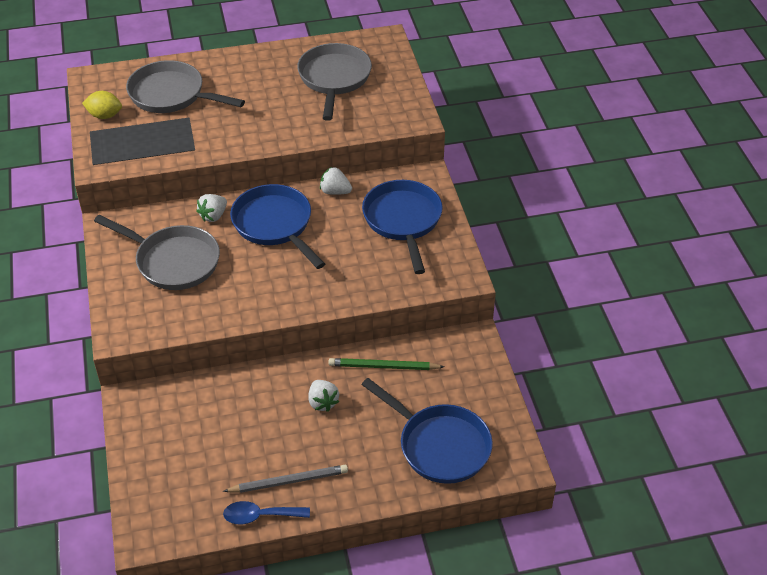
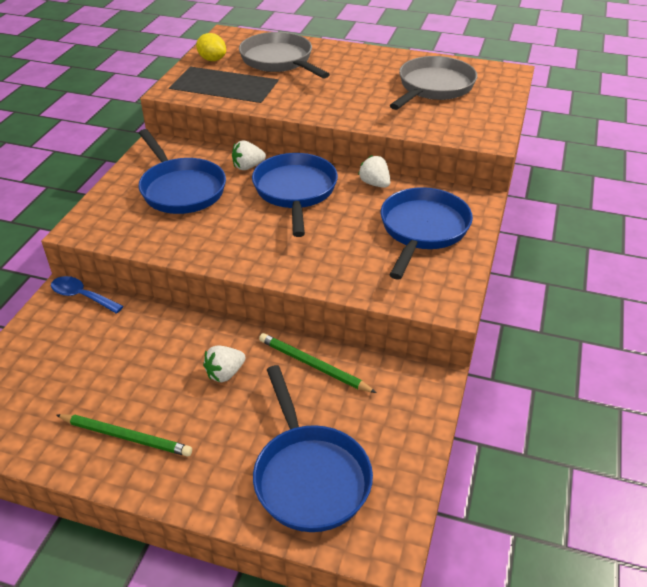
camera: 30 degrees right, 5 degrees down
grey pan [94,215,220,290] -> blue pan [138,129,226,214]
grey pencil [223,465,348,493] -> green pencil [56,414,192,457]
blue spoon [223,501,310,525] -> blue spoon moved to [51,276,123,314]
white strawberry [308,380,339,412] -> white strawberry turned 45 degrees clockwise [203,345,246,382]

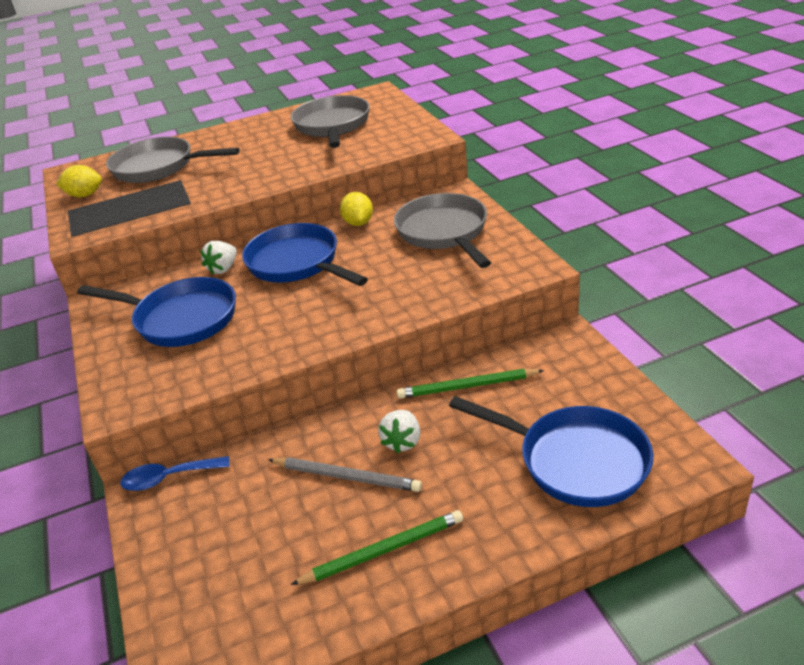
camera: 35 degrees left, 5 degrees down
white strawberry [358,155,390,188] -> yellow lemon [340,192,373,226]
blue pan [381,187,473,280] -> grey pan [394,193,491,268]
none -> grey pencil [268,457,422,492]

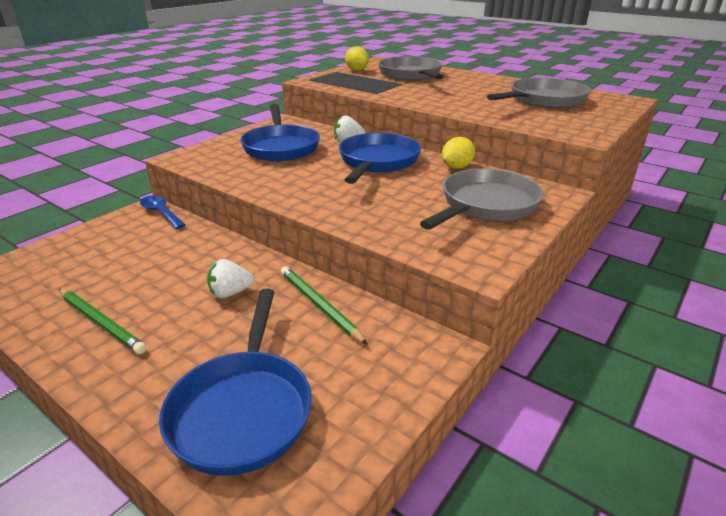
camera: 55 degrees right, 5 degrees down
grey pencil [268,457,422,492] -> none

